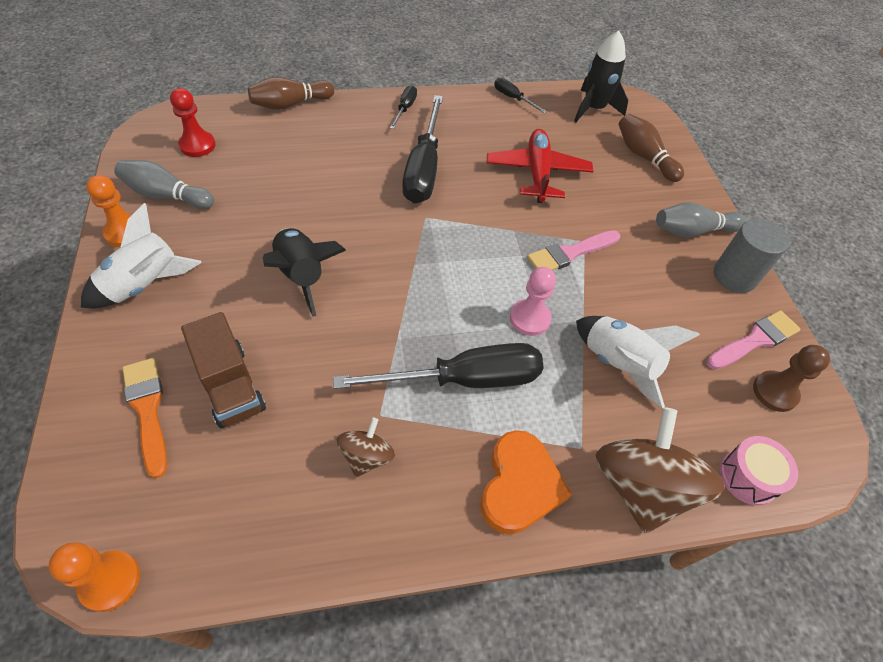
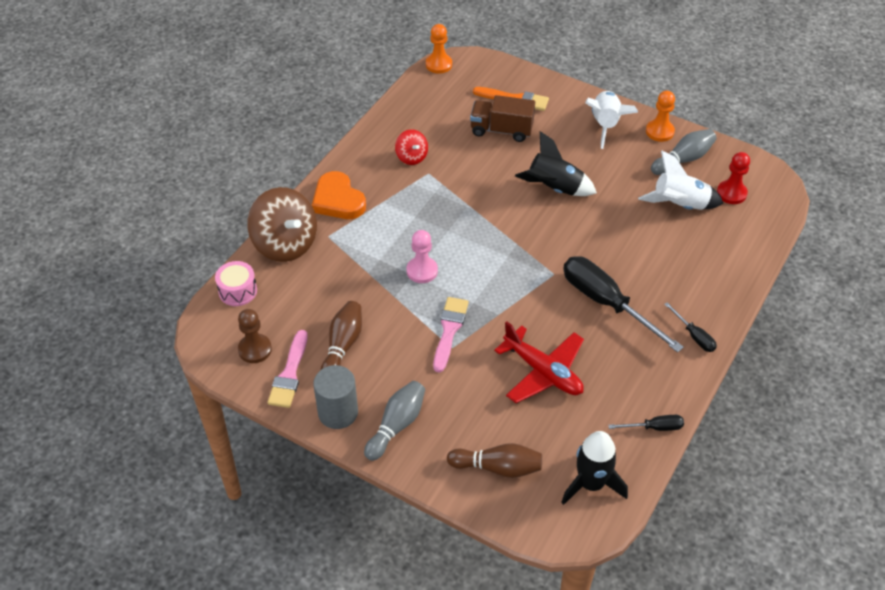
camera: 135 degrees right, 5 degrees down
brown bowling pin [248,77,334,110] -> brown bowling pin moved to [321,301,362,370]
black screwdriver [333,343,544,389] -> none
brown spinning top [337,417,395,478] -> red spinning top [395,130,428,165]
white rocket [576,316,700,408] -> white rocket moved to [638,151,723,210]

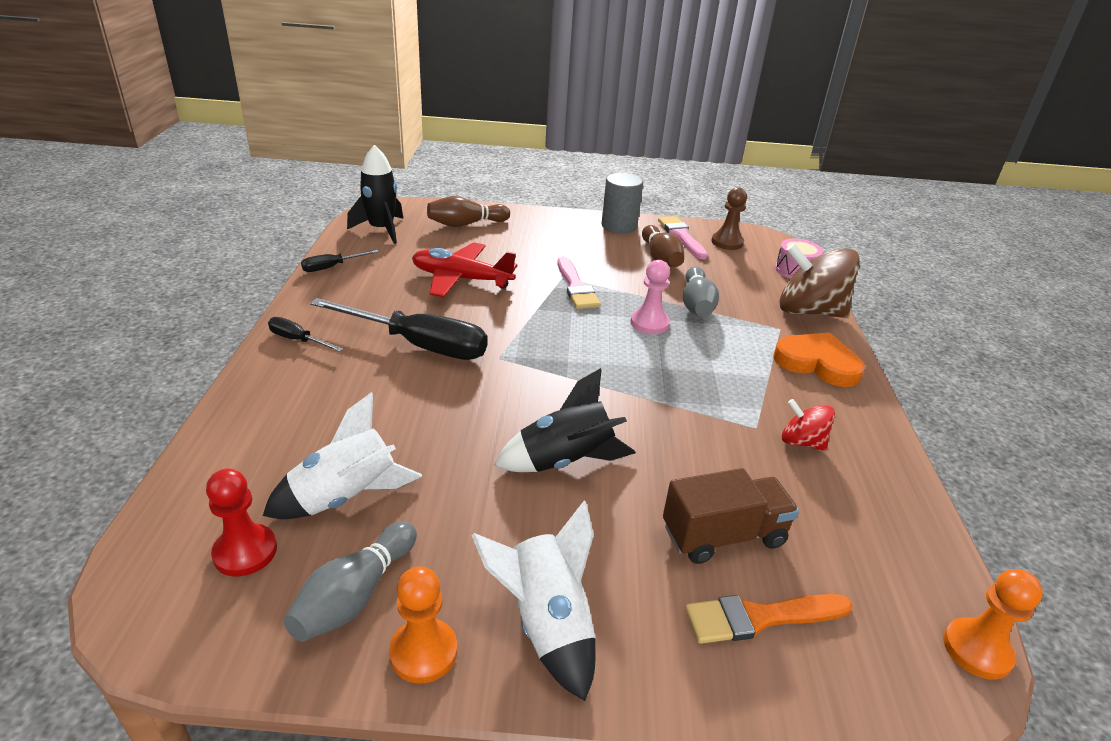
camera: 150 degrees right, 15 degrees down
grey bowling pin [364,381,425,461] -> grey bowling pin moved to [683,266,719,317]

